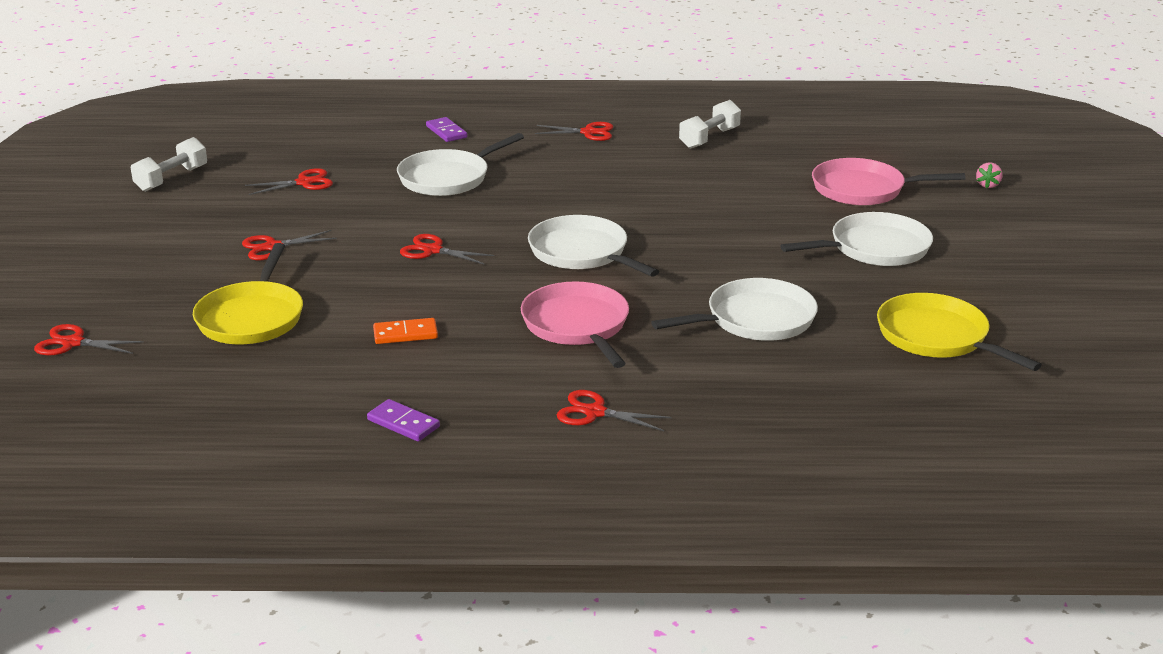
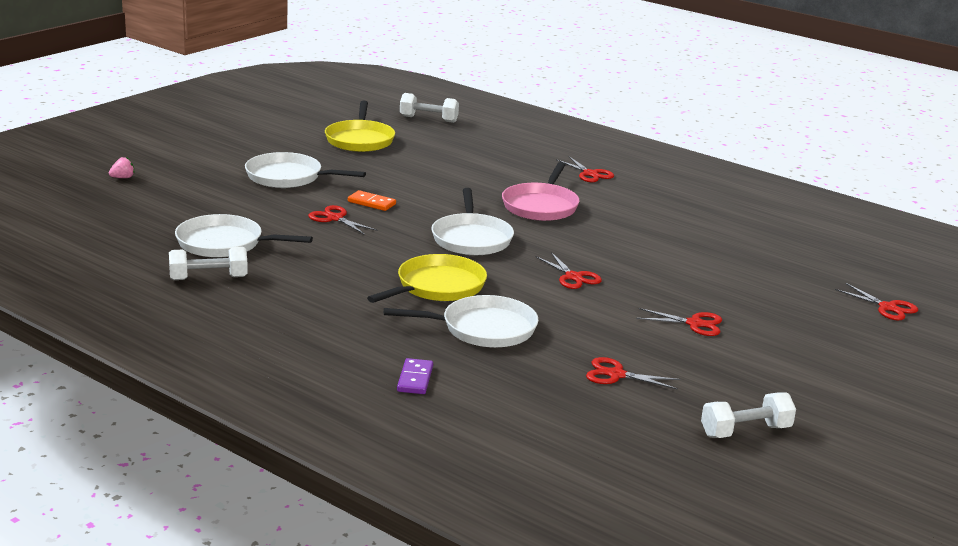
camera: 145 degrees left, 5 degrees down
yellow pan [193,243,303,344] -> yellow pan moved to [367,254,487,303]
purple domino [367,399,440,442] -> none
orange domino [373,318,438,344] -> orange domino moved to [348,190,396,211]
red scissors [535,122,613,141] -> red scissors moved to [308,205,378,235]
white pan [651,278,818,341] -> white pan moved to [175,214,313,258]
pink pan [812,158,965,205] -> none
none -> white dumbbell [400,93,459,123]

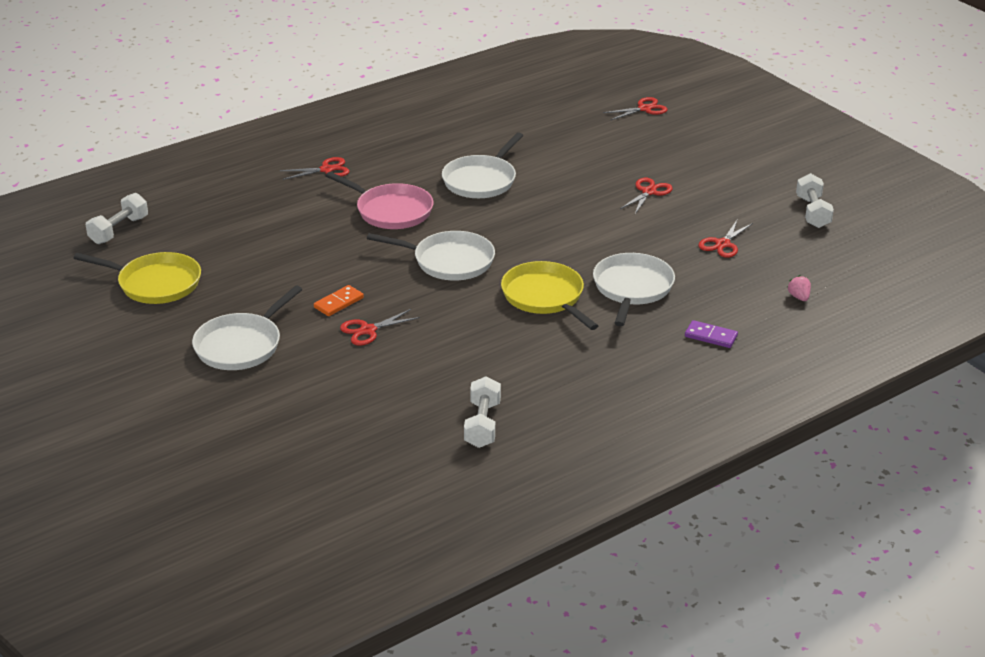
camera: 70 degrees left, 10 degrees up
pink strawberry [109,157,134,178] -> pink strawberry moved to [787,275,811,301]
white pan [175,214,313,258] -> white pan moved to [442,132,524,198]
red scissors [536,252,602,289] -> none

